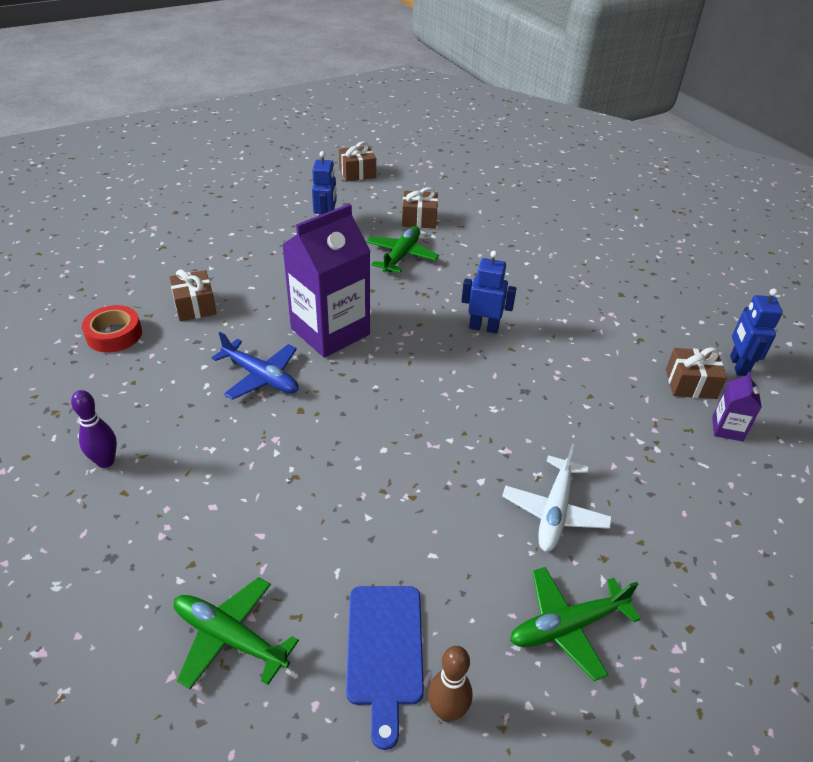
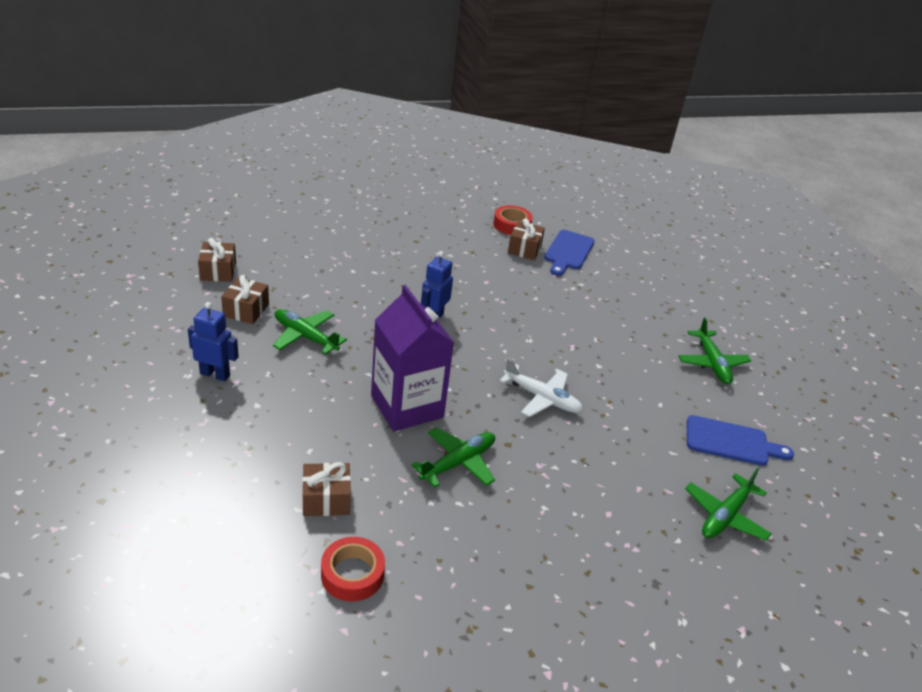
camera: 80 degrees left, 5 degrees down
purple bowling pin [71,390,117,468] -> none
blue plane [211,332,299,400] -> green plane [412,428,495,487]
brown gift [339,142,376,182] -> brown gift moved to [198,238,236,282]
brown bowling pin [428,646,472,722] -> none
white plane [502,444,612,552] -> white plane moved to [499,358,583,417]
purple carton [712,372,762,442] -> blue cutting board [544,230,595,276]
blue robot [730,289,783,376] -> red tape [493,205,533,235]

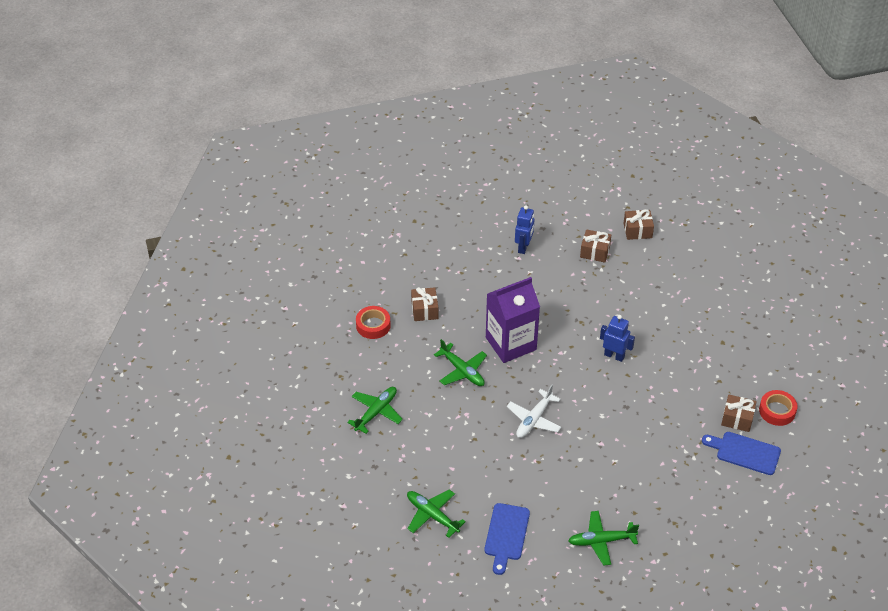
camera: 95 degrees right, 10 degrees up
green plane [273,309,347,355] -> green plane moved to [347,387,403,434]

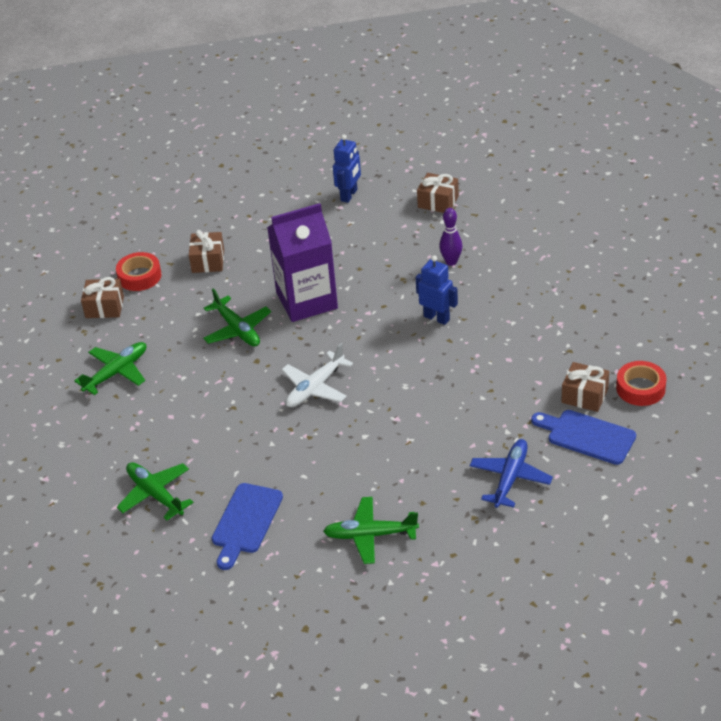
camera: 10 degrees right, 5 degrees down
brown gift [623,209,654,240] -> brown gift moved to [81,277,124,318]
none -> purple bowling pin [439,208,462,266]
none -> blue plane [470,439,553,508]

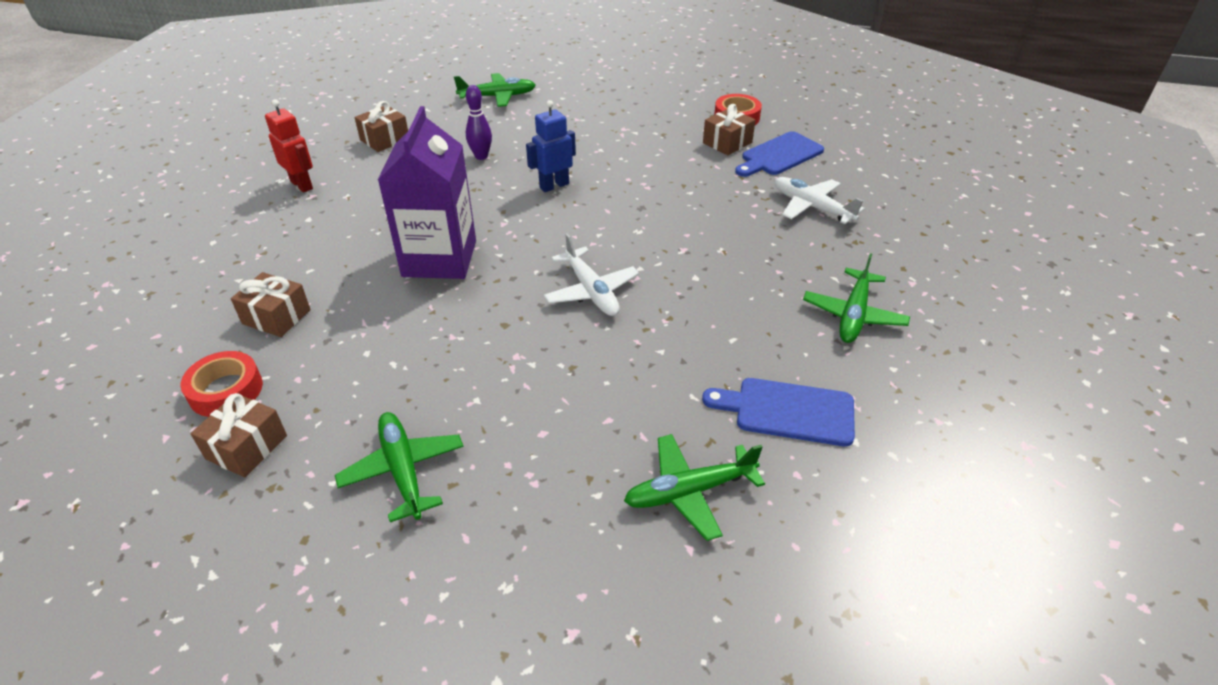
camera: 70 degrees left, 0 degrees up
green plane [203,288,271,346] -> green plane moved to [454,73,536,107]
blue cutting board [212,483,283,570] -> blue cutting board turned 150 degrees clockwise [702,378,855,447]
blue robot [333,134,361,203] -> red robot [265,100,313,193]
blue plane [470,439,553,508] -> white plane [775,177,865,224]

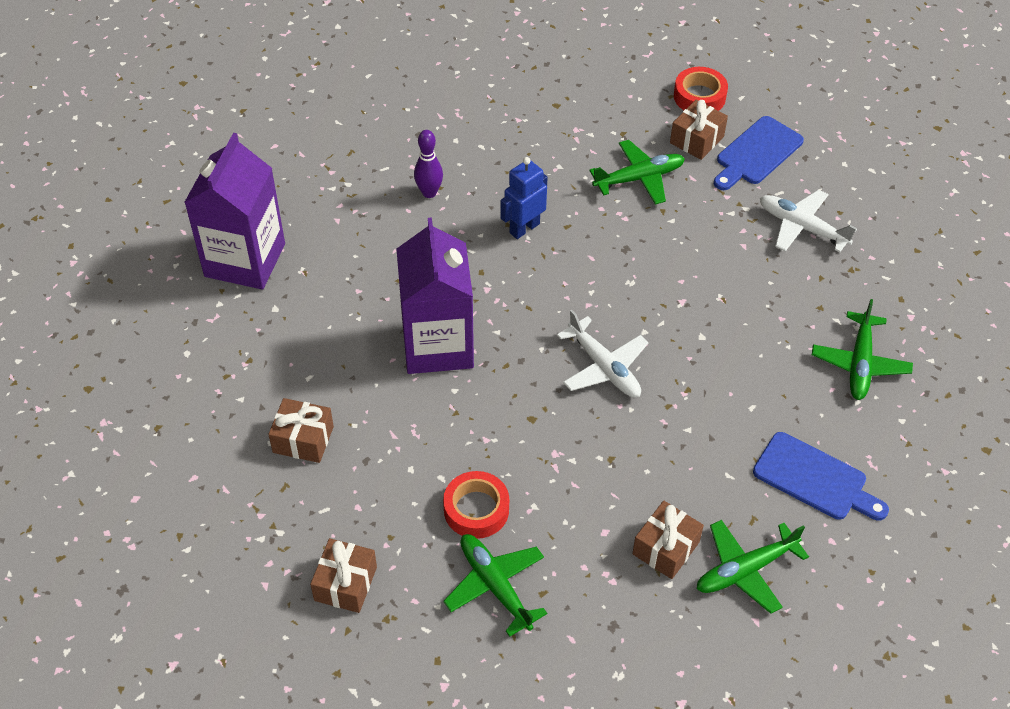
camera: 10 degrees left, 10 degrees up
red tape [180,351,263,417] -> red tape moved to [443,471,509,539]
red robot [265,100,313,193] -> purple carton [184,133,285,290]
brown gift [354,101,408,152] -> brown gift moved to [632,501,704,579]
green plane [454,73,536,107] -> green plane moved to [589,140,685,205]
blue cutting board [702,378,855,447] -> blue cutting board turned 150 degrees counterclockwise [753,432,889,520]

